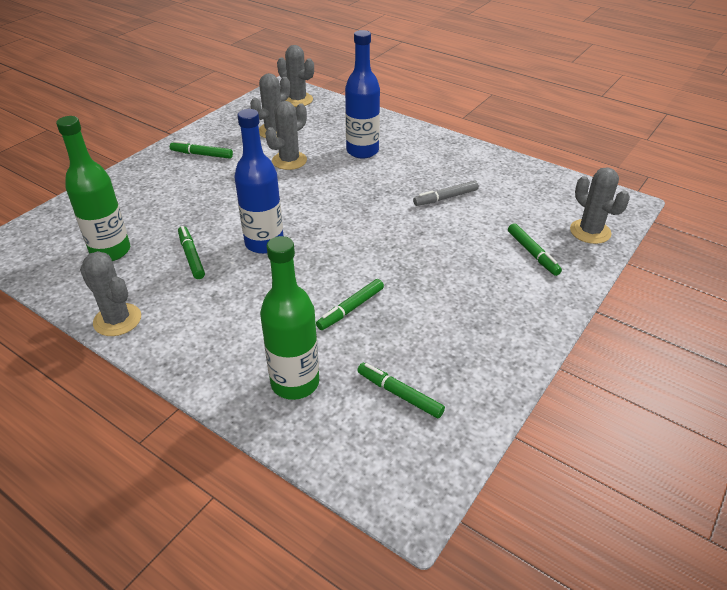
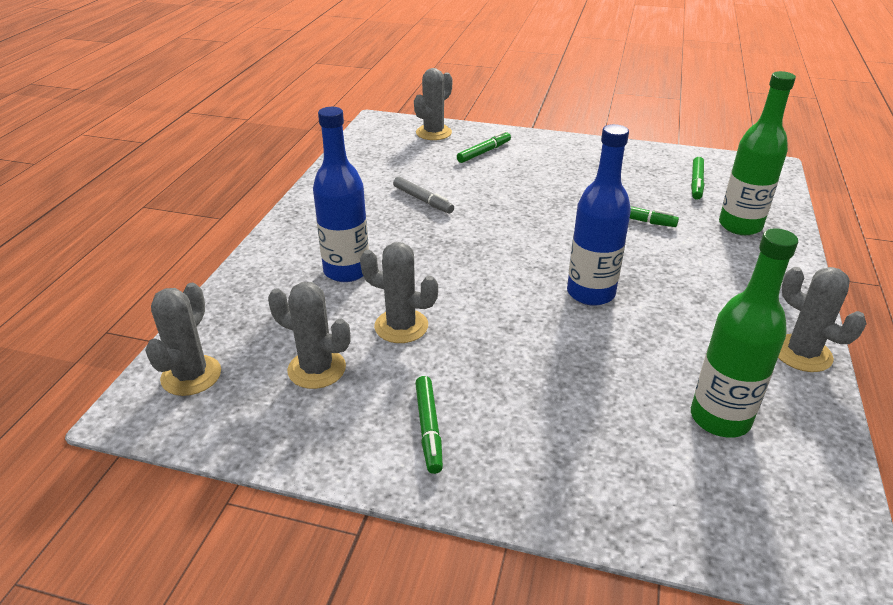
camera: 110 degrees left, 5 degrees down
grey cactus [80,251,141,336] -> grey cactus turned 60 degrees counterclockwise [778,267,867,372]
green marker [178,226,205,279] -> none

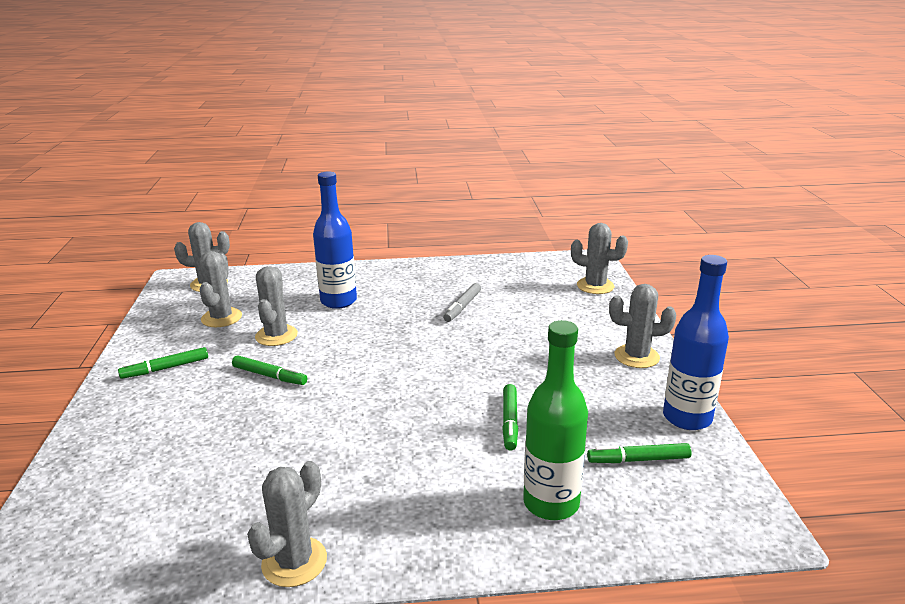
camera: 70 degrees right, 10 degrees down
green marker [457,131,511,163] -> green marker moved to [232,355,307,385]
blue bottle [567,124,631,306] -> blue bottle moved to [663,255,729,430]
green bottle [691,228,798,438] -> none
none -> grey cactus [609,284,677,368]

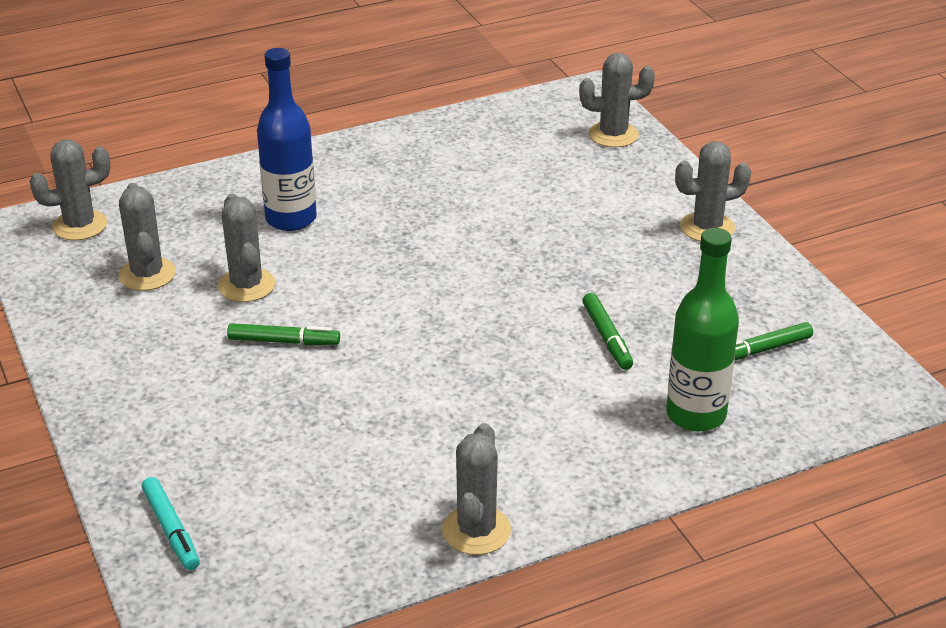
camera: 20 degrees left, 10 degrees up
green marker [118,347,208,379] -> none
grey marker [443,283,481,322] -> none
blue bottle [663,255,729,430] -> none
none -> turquoise marker [142,477,200,570]

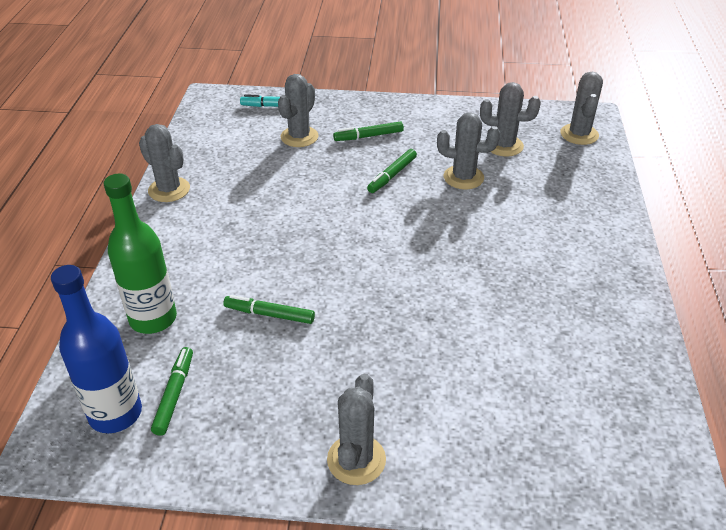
camera: 120 degrees right, 5 degrees up
blue bottle [257,48,317,231] -> blue bottle moved to [51,265,142,433]
grey cactus [579,53,655,147] -> grey cactus moved to [278,74,319,147]
none -> green marker [333,121,404,141]

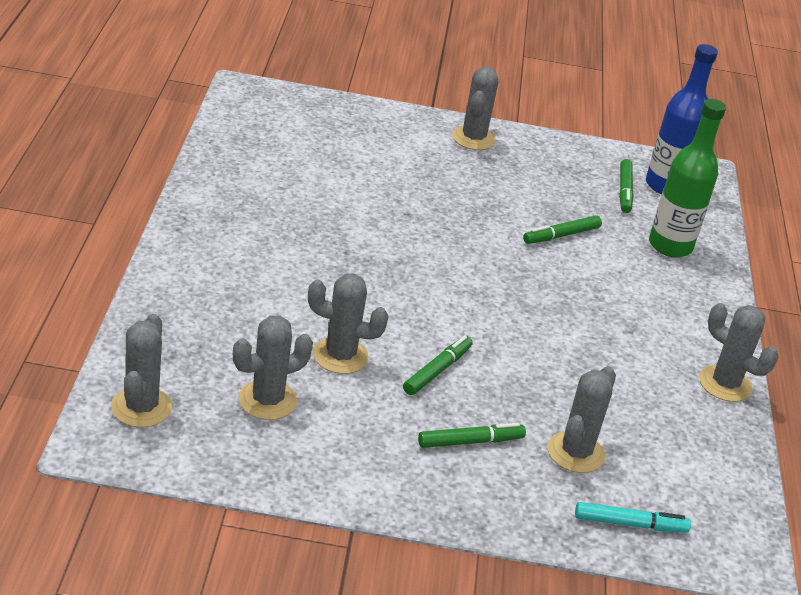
camera: 175 degrees right, 5 degrees down
green marker [224,295,315,324] -> green marker turned 135 degrees clockwise [523,215,602,244]
grey cactus [480,82,541,157] -> grey cactus turned 45 degrees counterclockwise [233,315,313,420]

